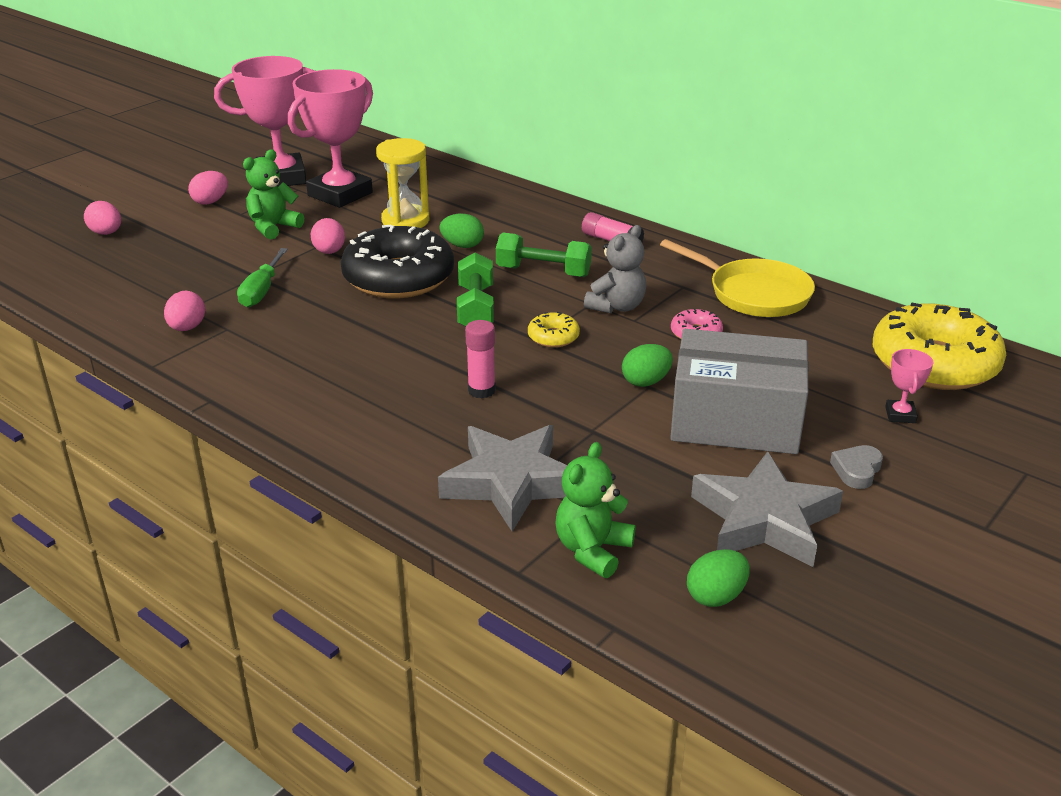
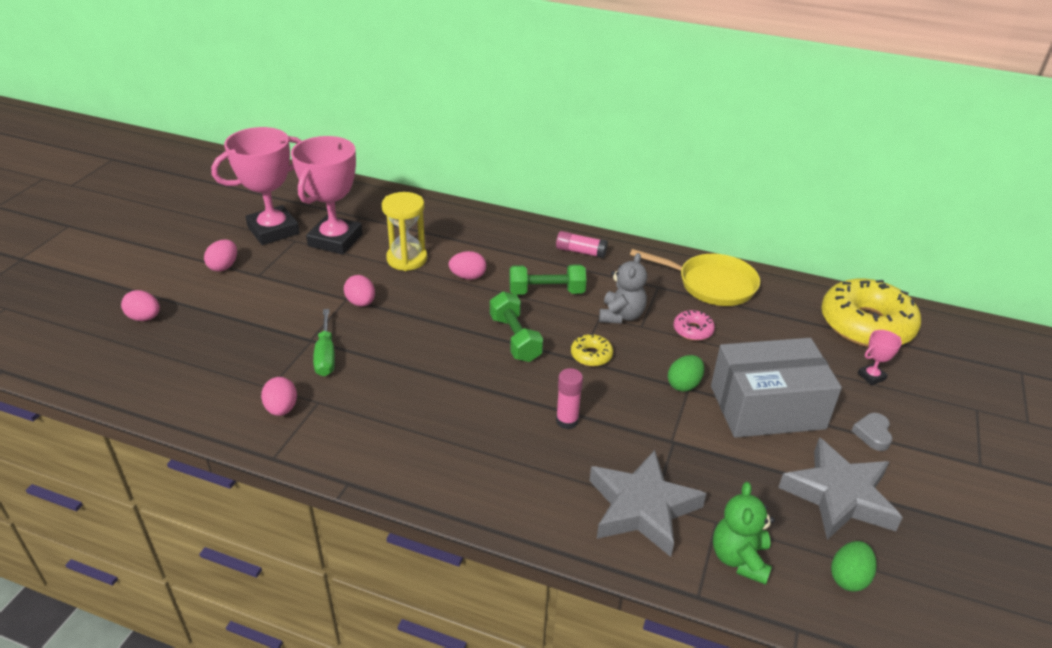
camera: 20 degrees left, 5 degrees up
green teddy bear [243,149,304,240] -> none
black donut [341,225,454,298] -> none
green egg [439,214,484,248] -> pink egg [449,251,486,280]
pink trophy [885,349,933,423] -> pink trophy turned 75 degrees clockwise [858,330,902,385]

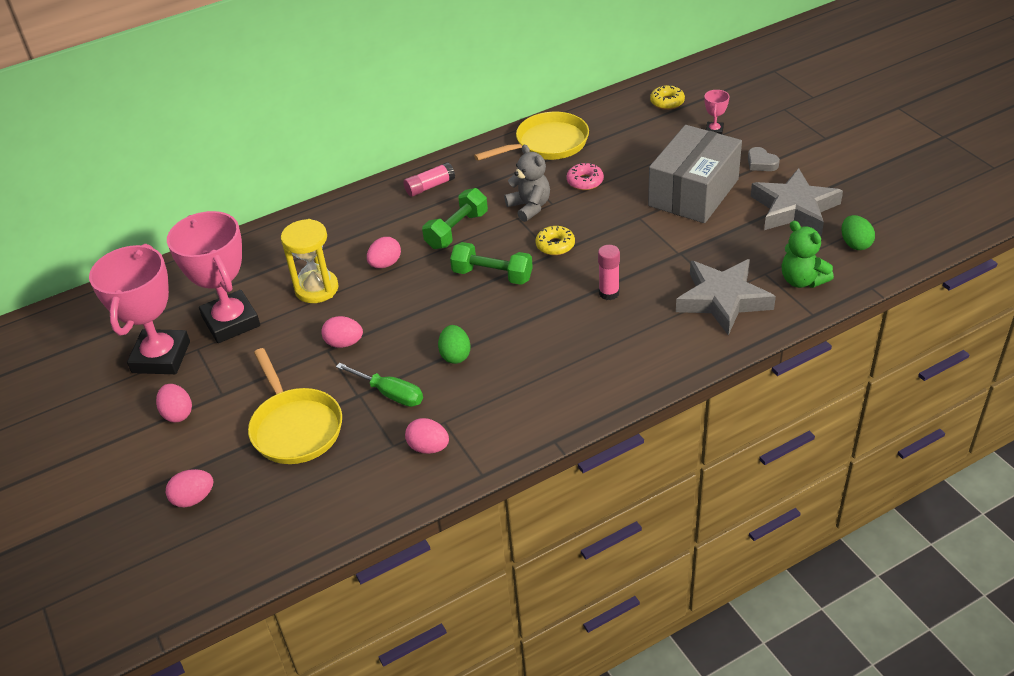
camera: 45 degrees left, 5 degrees up
green egg [668,355,704,392] -> green egg moved to [438,325,471,364]
yellow donut [821,278,921,347] -> yellow donut [650,85,685,110], size x0.43
none -> yellow pan [248,348,342,464]

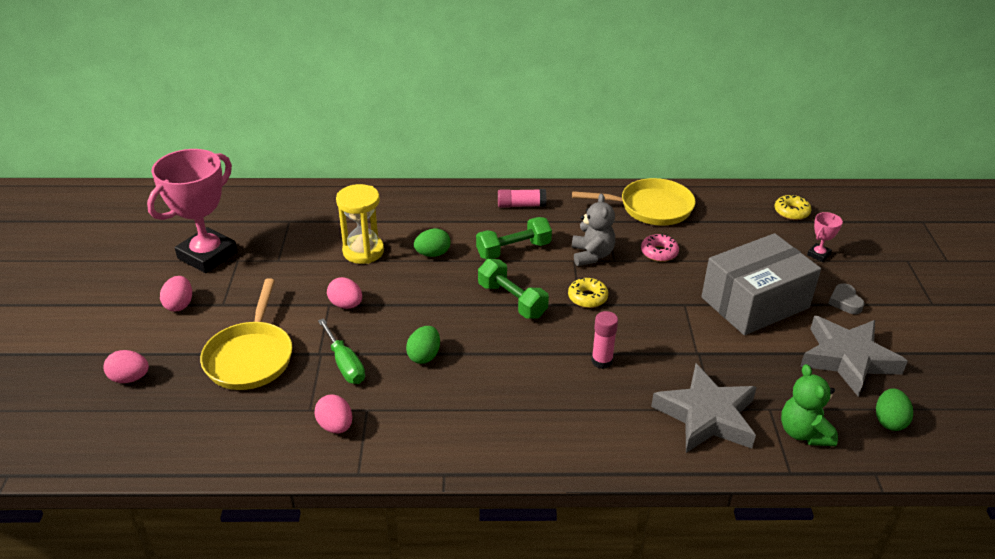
camera: 25 degrees right, 5 degrees down
pink trophy [167,211,260,343] -> none
pink egg [367,237,401,268] -> green egg [414,228,451,257]

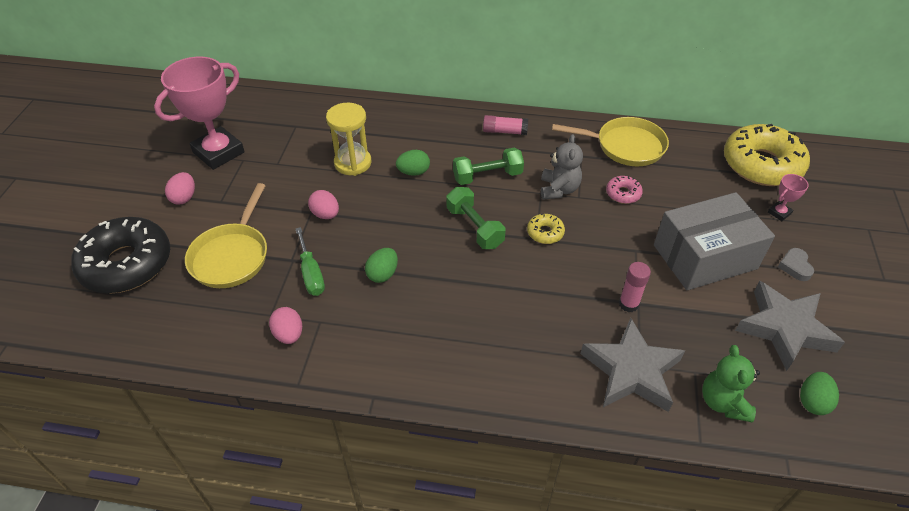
camera: 10 degrees right, 10 degrees up
pink egg [104,350,149,383] -> black donut [71,217,170,293]
pink glue stick [591,311,618,369] -> pink glue stick moved to [619,262,651,312]
yellow donut [775,194,811,220] -> yellow donut [724,124,810,186], size x2.34

